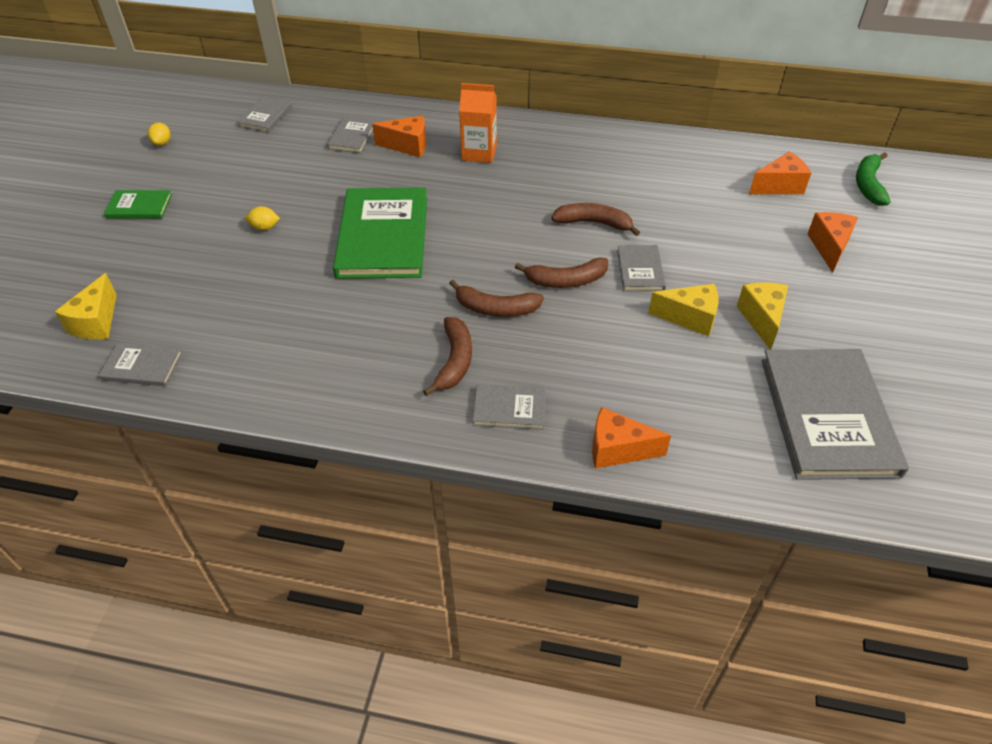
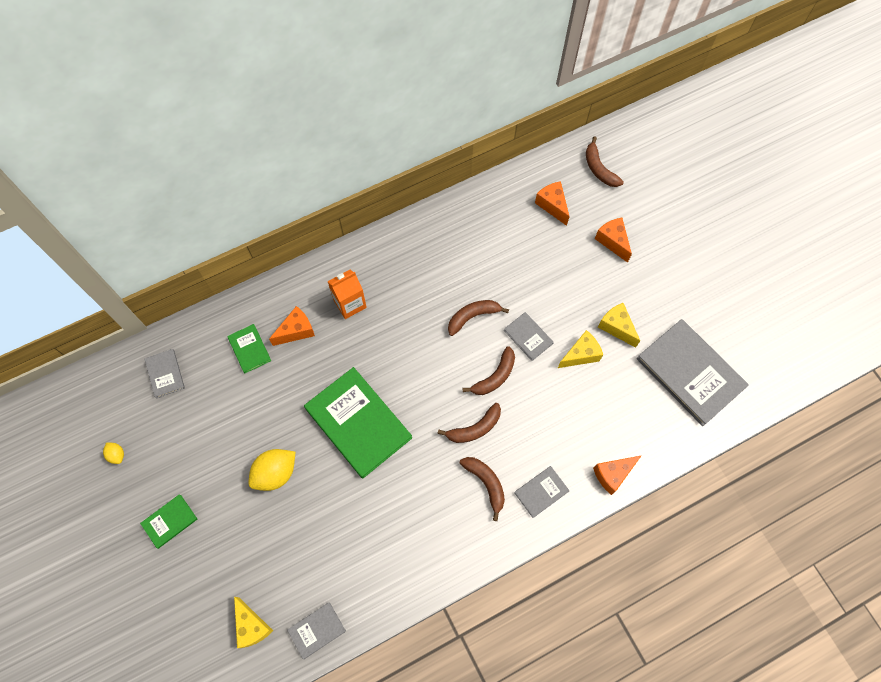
camera: 40 degrees left, 20 degrees up
yellow lemon [245,206,280,230] -> yellow lemon [248,449,295,491], size x2.02
grey book [327,116,376,153] -> green book [227,324,271,373]
orange cheese [749,151,811,194] -> orange cheese turned 60 degrees counterclockwise [535,181,570,226]
green banana [856,153,891,206] -> brown banana [586,136,624,187]

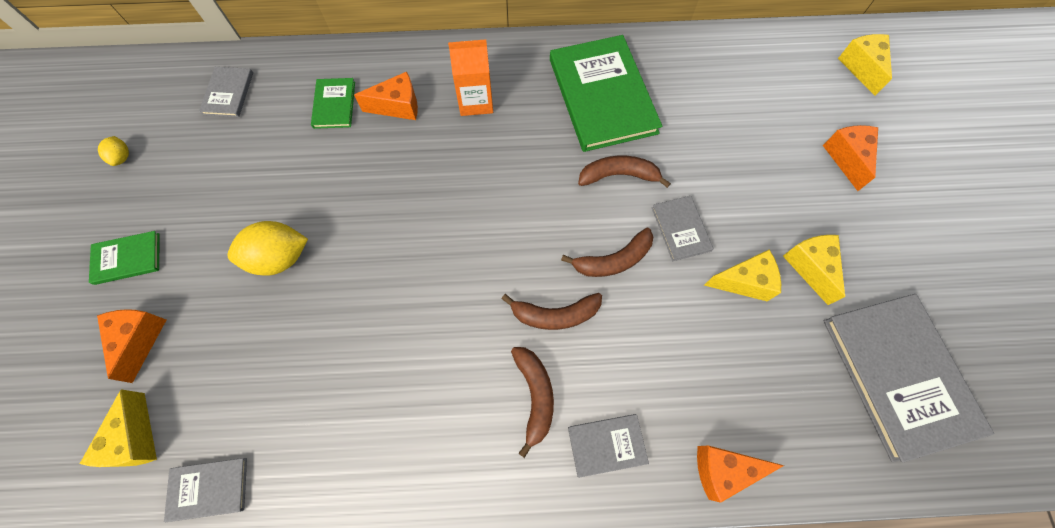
camera: 25 degrees right, 0 degrees up
green book [304,367,412,478] -> green book moved to [550,35,662,152]
orange cheese [535,181,570,226] -> orange cheese moved to [97,309,166,383]
brown banana [586,136,624,187] -> yellow cheese [838,34,892,96]

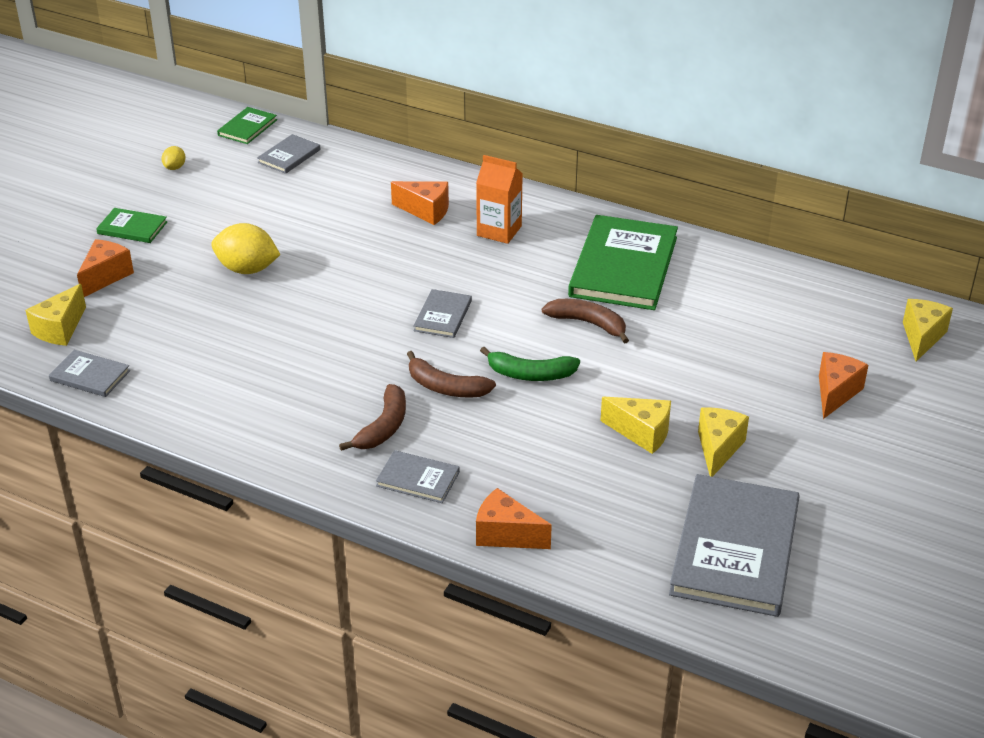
camera: 30 degrees right, 30 degrees down
green book [311,78,355,129] -> green book moved to [217,107,277,144]
brown banana [561,228,653,277] -> green banana [480,347,580,381]
grey book [652,196,713,261] -> grey book moved to [413,289,472,338]

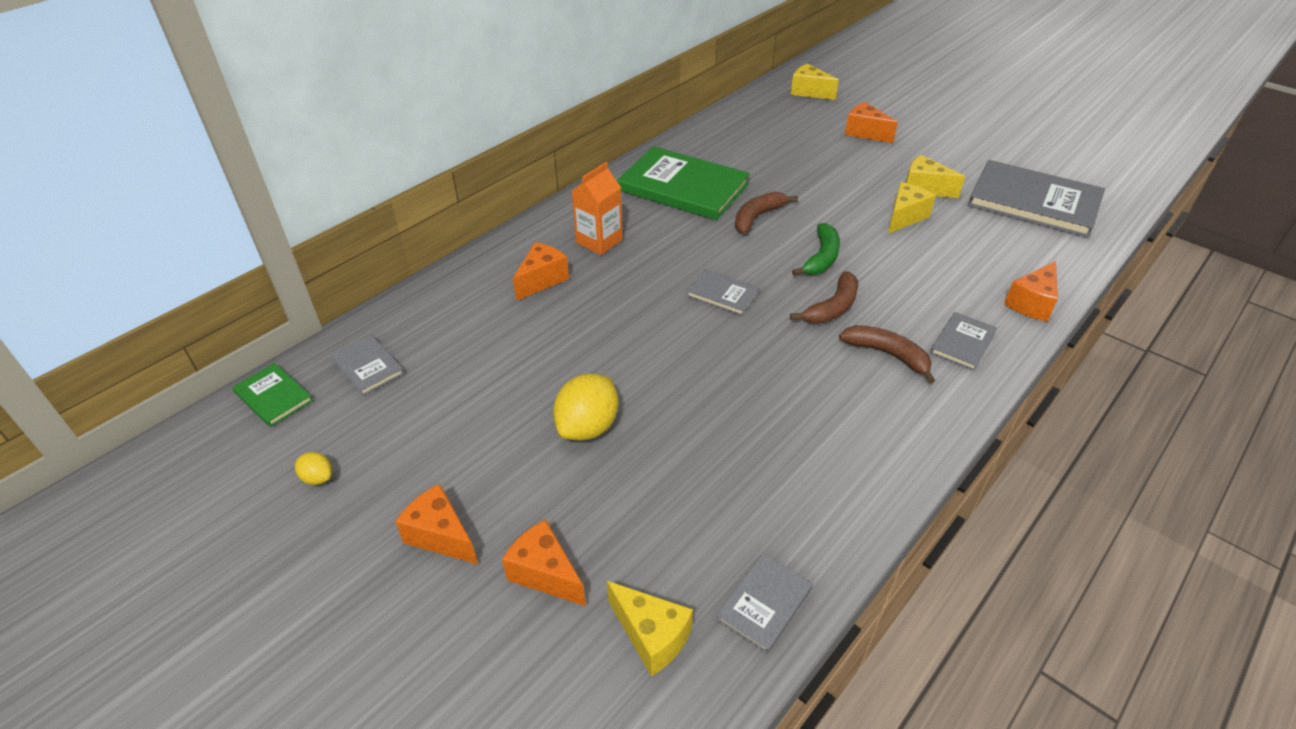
camera: 75 degrees left, 5 degrees up
green book [96,208,167,243] -> orange cheese [395,484,478,564]

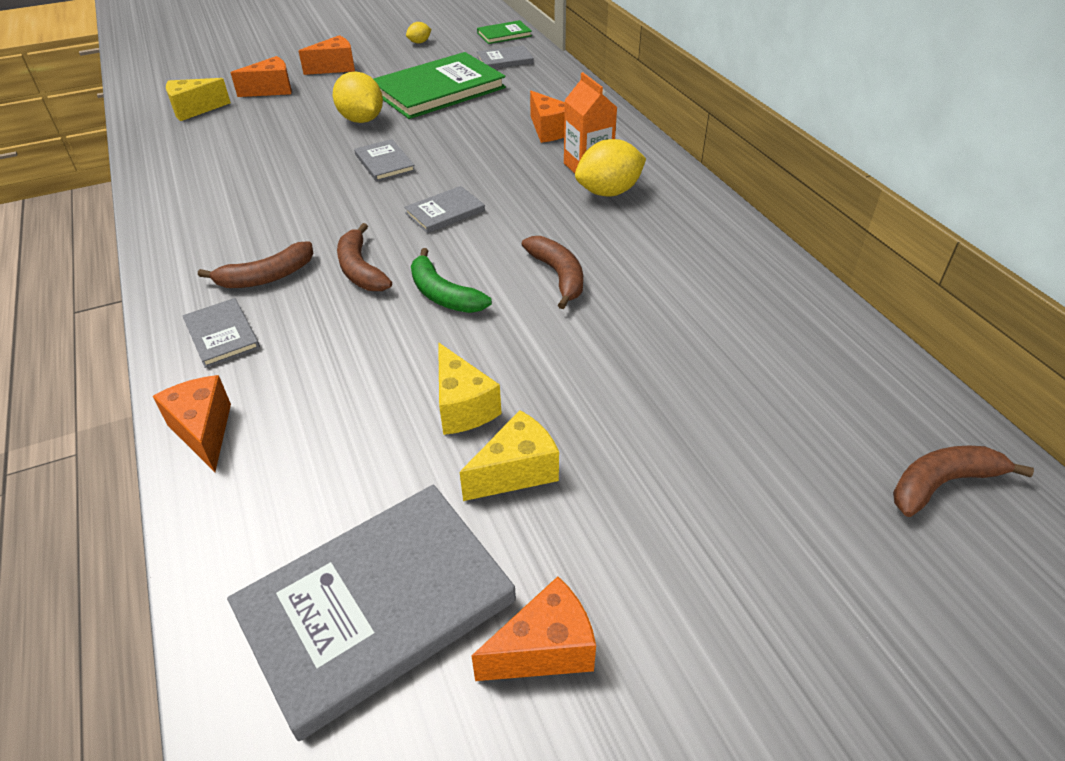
camera: 115 degrees right, 0 degrees up
green book [617,146,750,221] -> green book moved to [374,52,506,119]
grey book [716,553,813,653] -> grey book moved to [354,139,415,182]
yellow cheese [791,64,839,100] -> brown banana [893,445,1034,517]
orange cheese [845,102,898,143] -> orange cheese moved to [472,576,596,681]
none -> yellow lemon [575,139,646,196]

